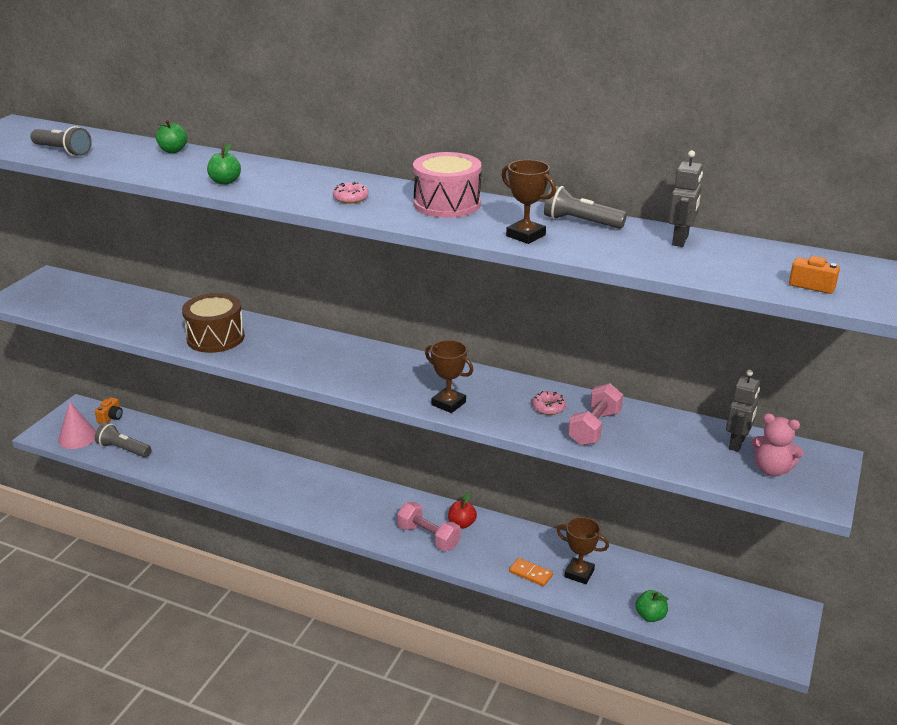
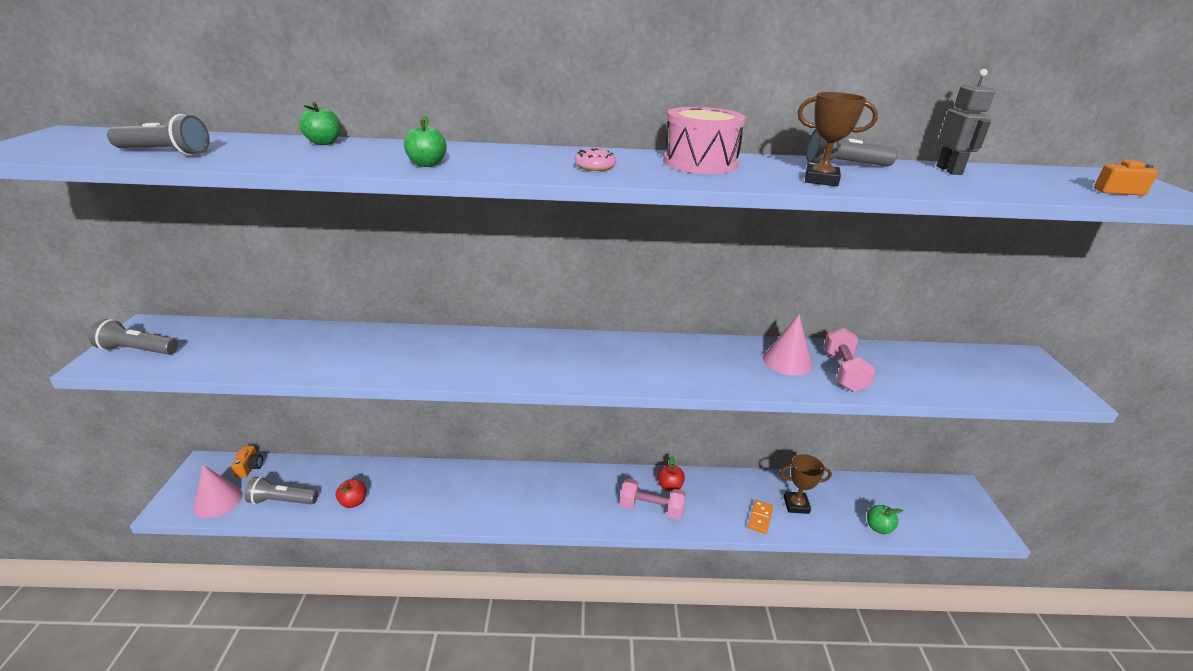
camera: 25 degrees left, 0 degrees up
brown drum [182,293,245,353] -> none
brown trophy [425,340,473,413] -> none
orange domino [509,558,553,586] -> orange domino turned 75 degrees counterclockwise [748,500,773,534]
pink donut [532,391,566,415] -> pink cone [763,314,812,376]
grey robot [726,370,760,452] -> none
pink teddy bear [751,413,804,476] -> none
none -> grey flashlight [89,319,178,355]
none -> red apple [336,479,366,508]

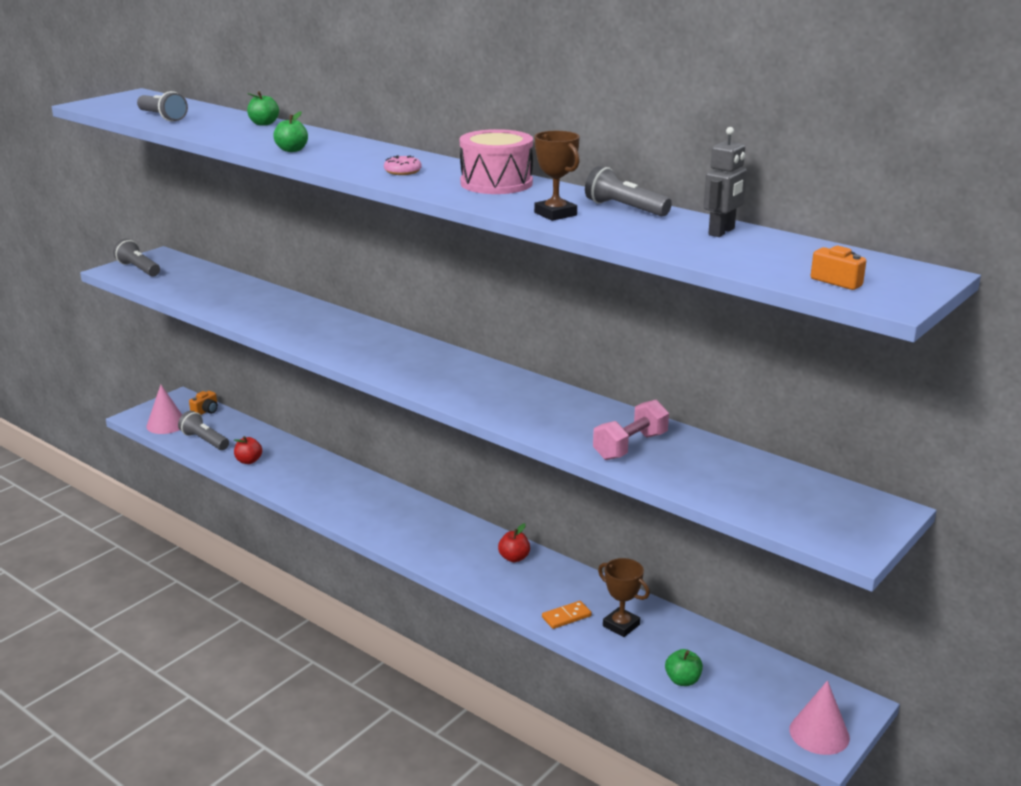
camera: 40 degrees right, 5 degrees down
pink dumbbell [620,478,686,520] -> none
pink cone [763,314,812,376] -> pink cone moved to [789,680,850,755]

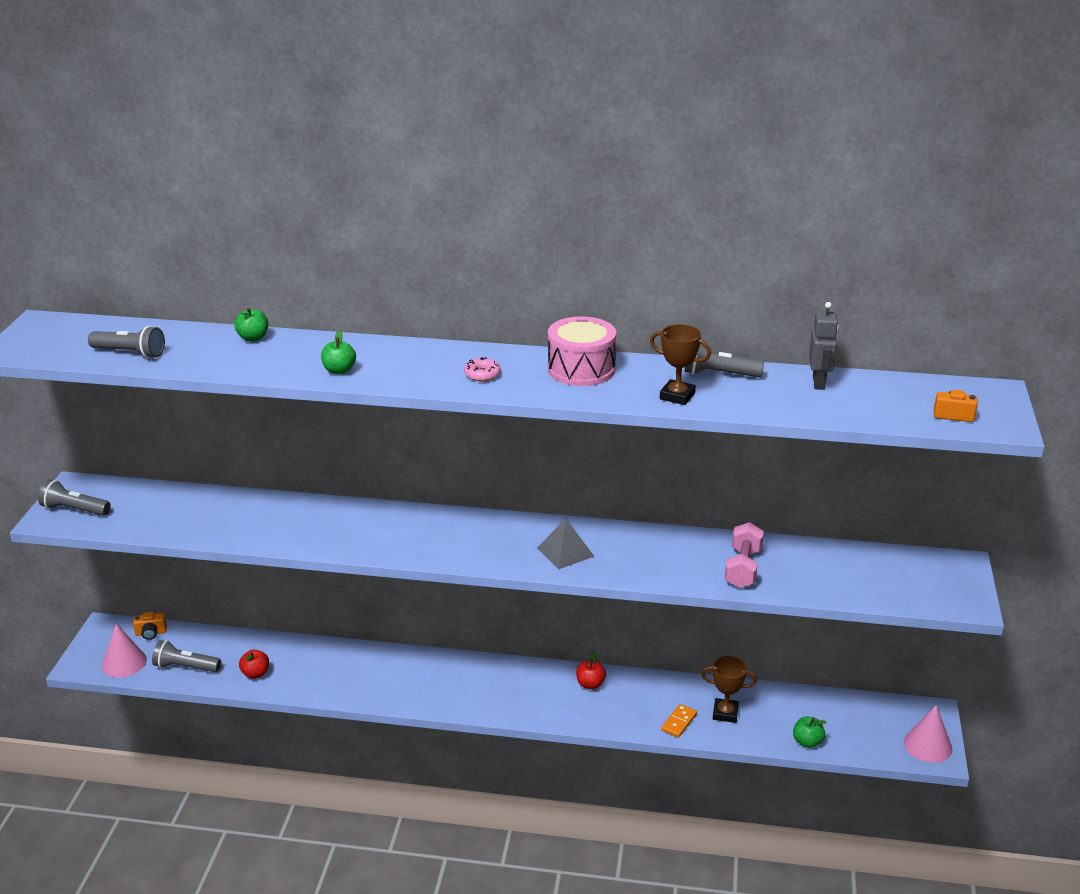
camera: 30 degrees left, 5 degrees up
orange camera [189,391,218,415] -> orange camera turned 75 degrees clockwise [133,612,167,640]
none -> grey pyramid [537,519,594,569]

